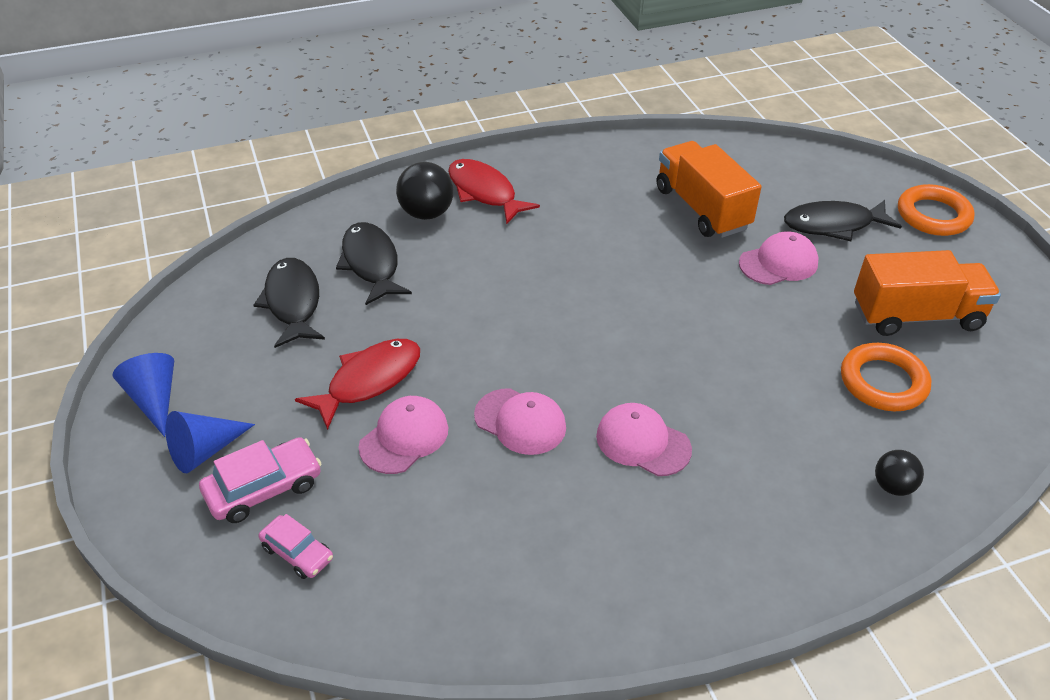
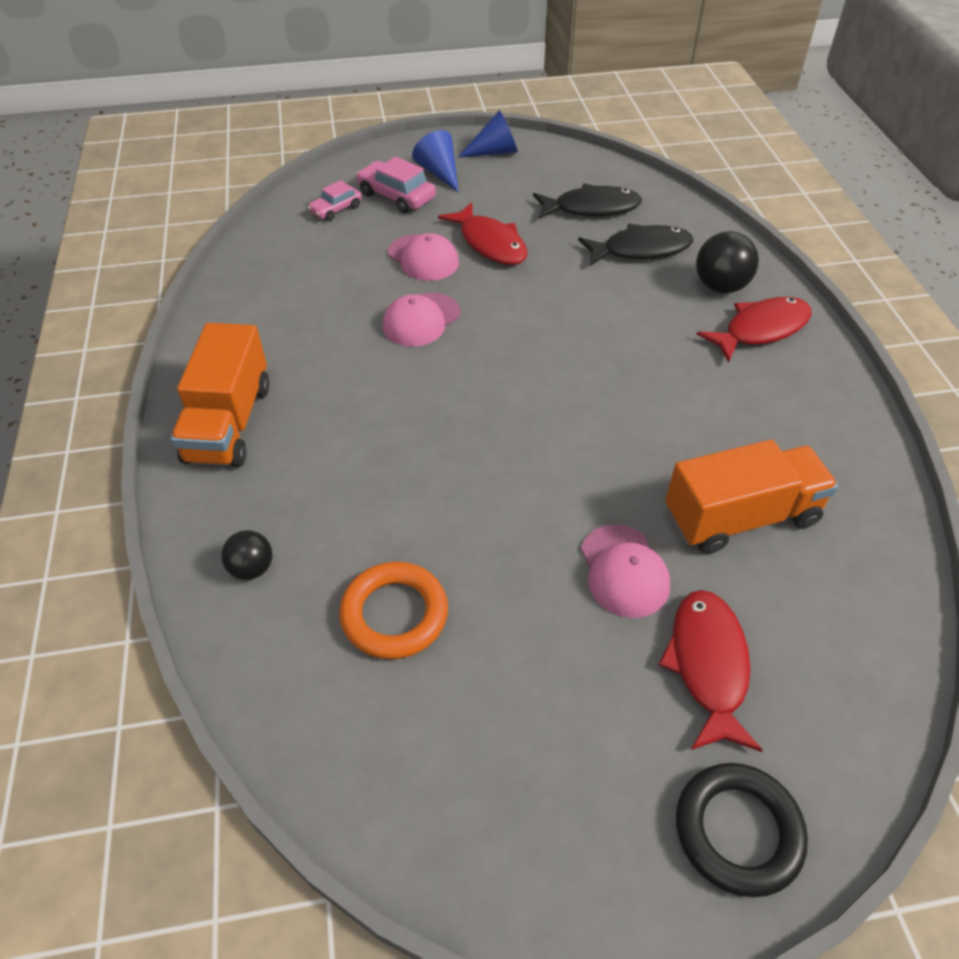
camera: 100 degrees right, 5 degrees up
pink car [199,437,321,523] -> pink car turned 150 degrees clockwise [356,157,436,213]
pink cap [596,403,692,476] -> none
black fish [784,200,902,241] -> red fish [658,590,763,752]
orange truck [854,250,1001,336] -> orange truck moved to [170,323,270,467]
orange ring [898,184,975,236] -> black ring [676,763,808,897]

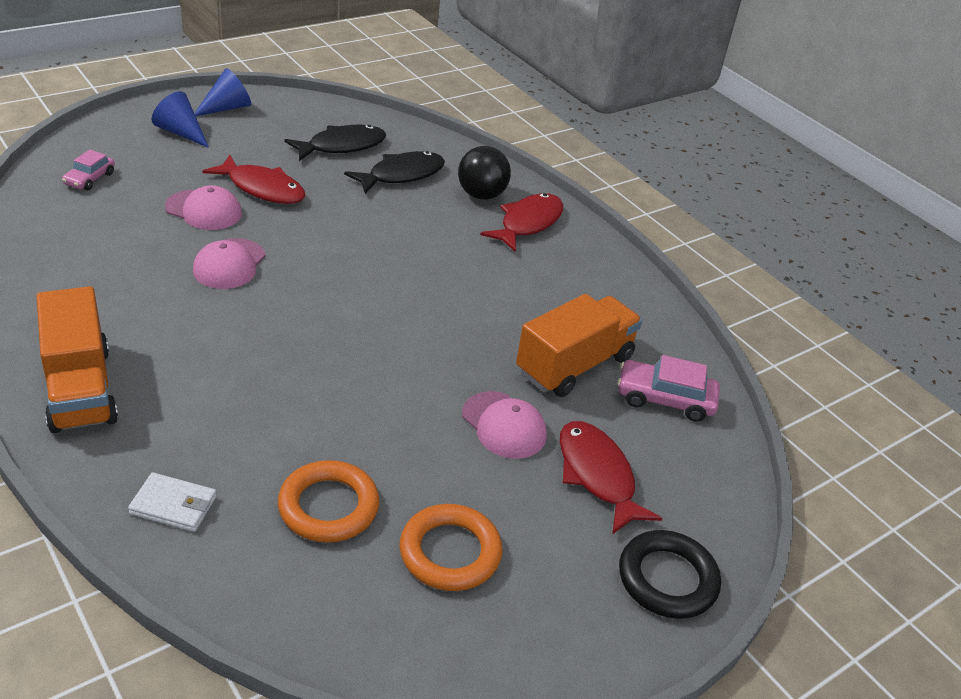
camera: 30 degrees left, 10 degrees down
black ball [221,530,272,580] -> white wallet [128,472,217,532]
pink car [356,157,436,213] -> pink car moved to [617,355,720,422]
none -> orange ring [400,504,502,591]

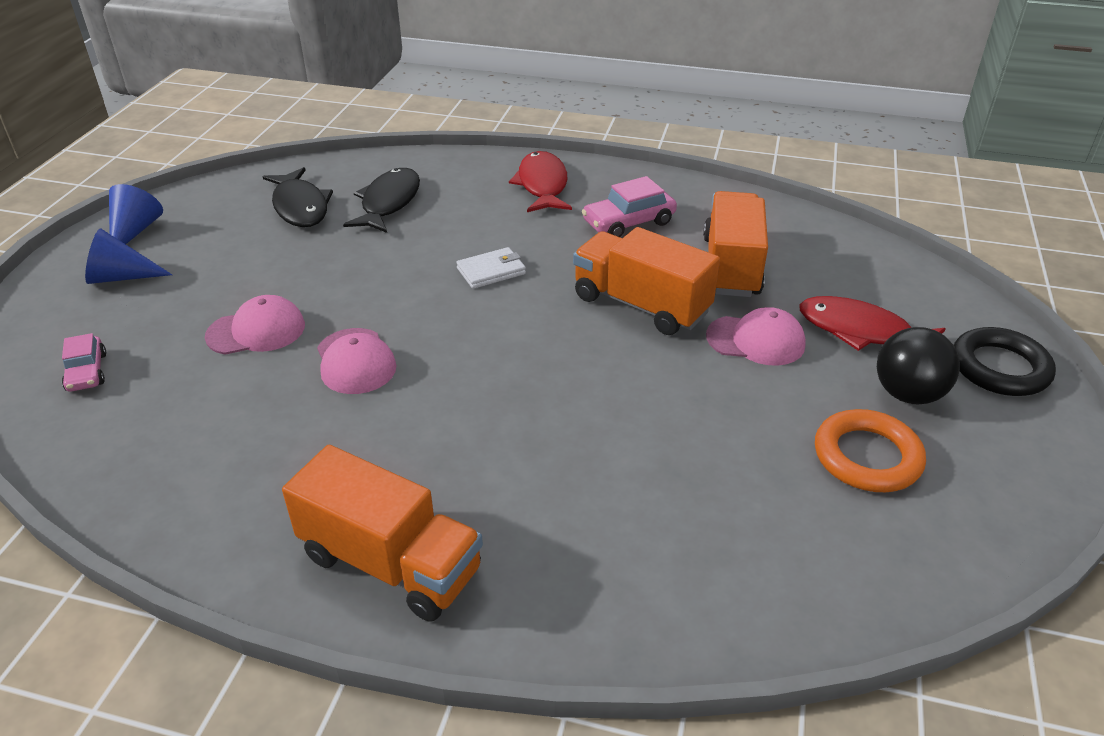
camera: 35 degrees left, 0 degrees up
white wallet [128,472,217,532] -> white wallet moved to [456,247,526,289]
red fish [202,155,306,204] -> none
orange ring [278,460,379,543] -> none
black fish [284,125,386,161] -> black fish turned 135 degrees clockwise [263,167,333,227]
black ball [458,146,511,200] -> black ball moved to [877,327,960,404]
pink car [617,355,720,422] -> pink car moved to [582,176,677,237]
none -> orange truck [573,227,720,335]

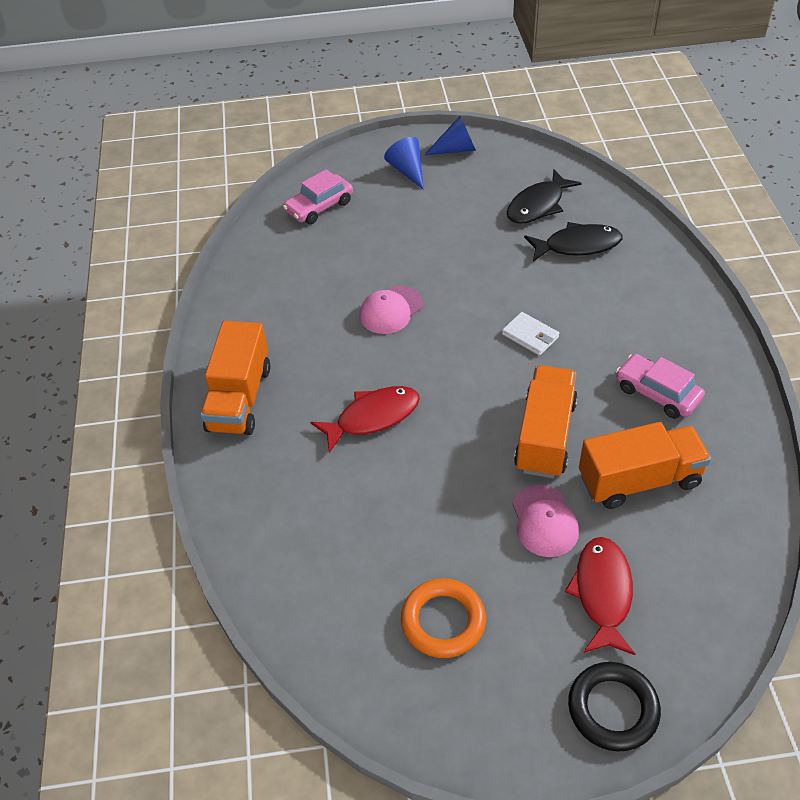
camera: 70 degrees right, 10 degrees up
pink car [62,333,106,392] -> pink car [283,169,353,224], size x1.54
pink cap [205,295,305,355] -> none
red fish [509,151,572,212] -> red fish moved to [311,386,420,453]
black ball [877,327,960,404] -> none

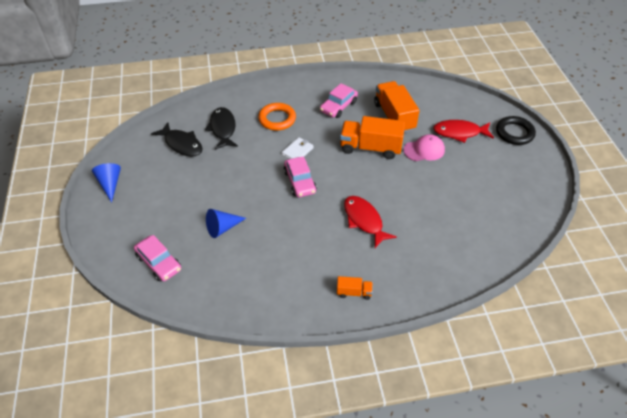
camera: 95 degrees left, 0 degrees up
orange truck [200,321,270,435] -> orange truck [337,276,373,300], size x0.47
pink cap [359,286,423,334] -> none
blue cone [384,137,424,190] -> blue cone moved to [206,209,246,238]
orange ring [401,578,486,658] -> orange ring moved to [258,103,296,131]
none -> pink car [284,156,317,197]

